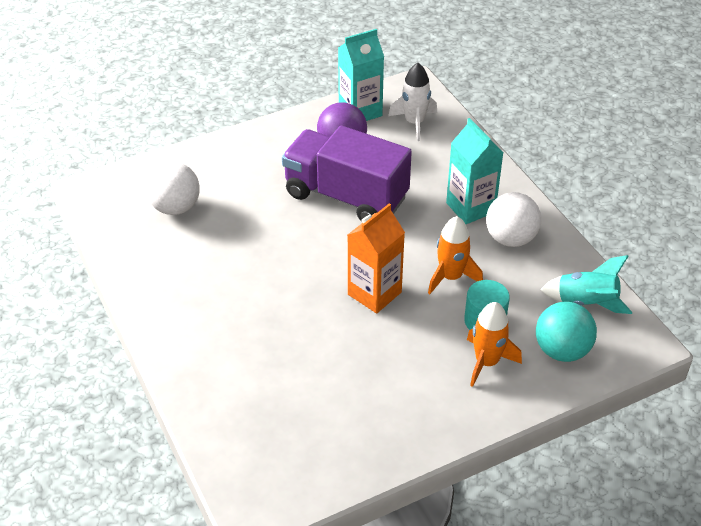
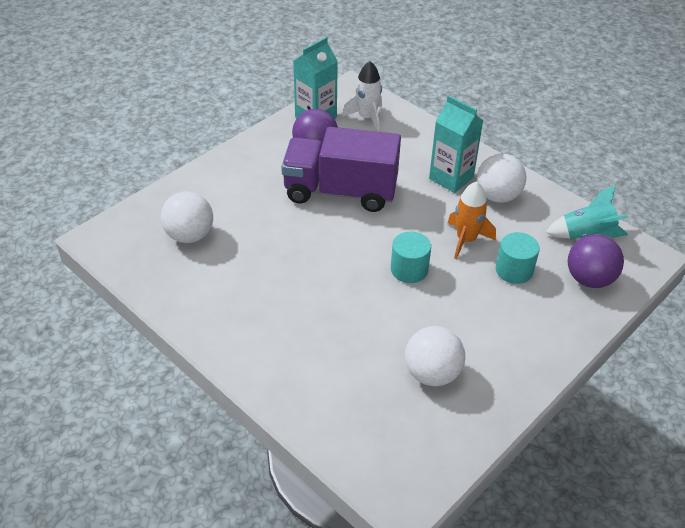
camera: 20 degrees left, 0 degrees up
orange carton [348,204,405,314] -> turquoise cylinder [391,231,431,283]
orange rocket [467,302,522,387] -> none
turquoise ball [536,302,597,362] -> purple ball [568,234,624,288]
none -> white ball [405,326,465,387]

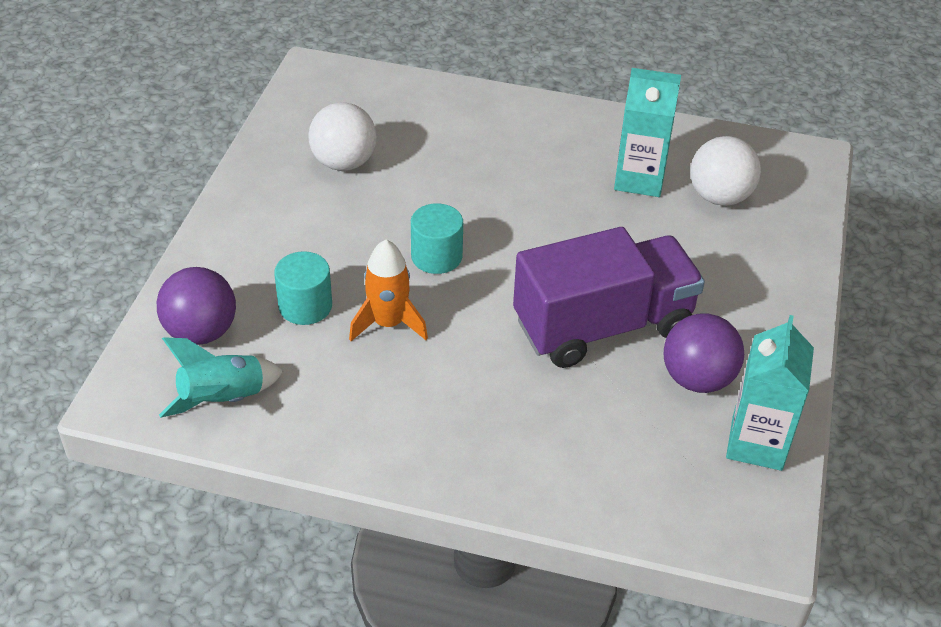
camera: 150 degrees right, 0 degrees up
white rocket [342,61,382,132] -> none
turquoise carton [429,95,483,193] -> turquoise carton moved to [614,68,681,197]
white ball [477,154,526,203] -> none

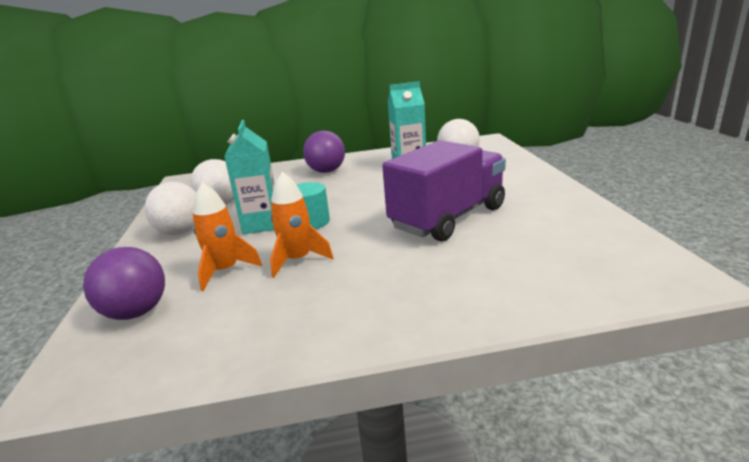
camera: 20 degrees left, 20 degrees down
turquoise rocket [159,337,283,418] -> none
turquoise cylinder [274,251,332,325] -> orange rocket [193,182,262,291]
purple ball [664,313,744,393] -> purple ball moved to [303,131,345,173]
turquoise carton [726,315,814,471] -> turquoise carton moved to [224,120,275,234]
none -> white ball [145,182,196,235]

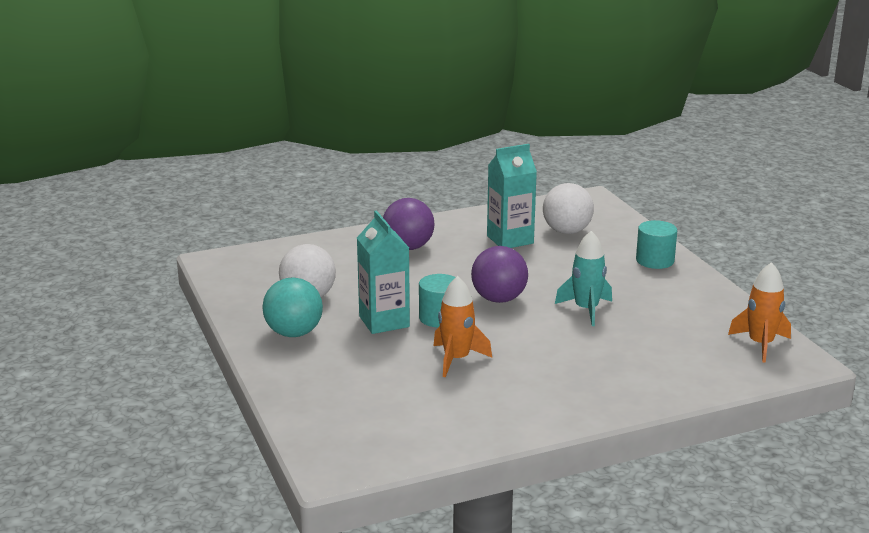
camera: 15 degrees left, 0 degrees up
purple ball [83,247,165,320] -> purple ball moved to [471,246,528,303]
white ball [145,182,196,235] -> turquoise ball [262,277,323,337]
orange rocket [193,182,262,291] -> orange rocket moved to [728,262,791,363]
purple truck [382,140,506,242] -> turquoise rocket [555,231,612,326]
none -> turquoise cylinder [636,220,677,269]

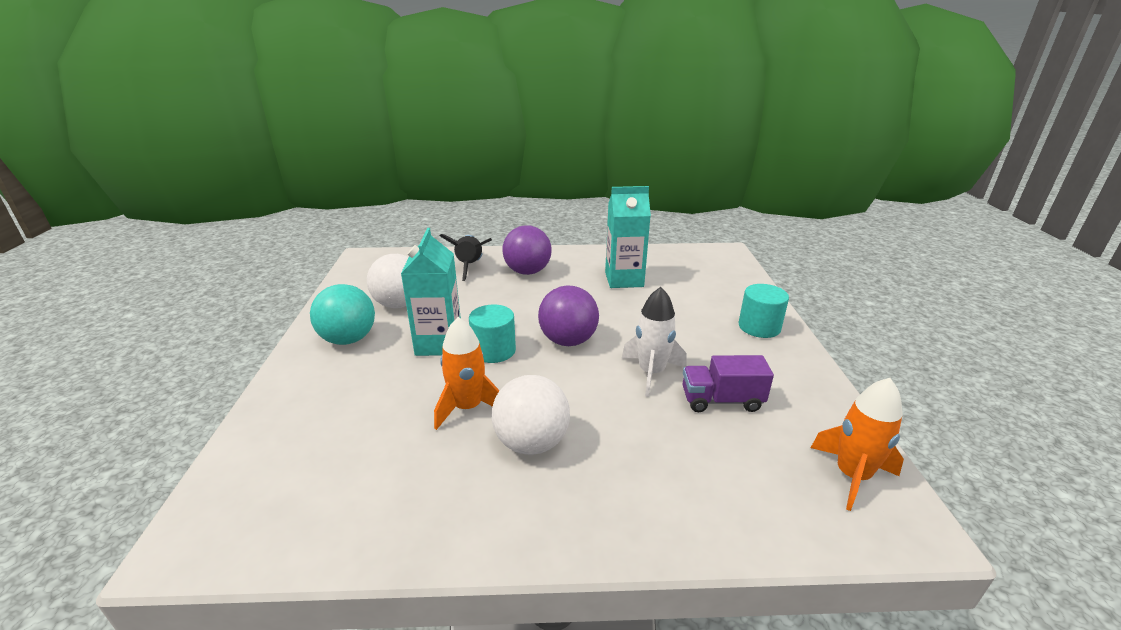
camera: 20 degrees right, 5 degrees up
white ball [543,183,594,234] -> white ball moved to [491,375,570,455]
turquoise rocket [555,231,612,326] -> white rocket [622,287,687,397]
none -> black rocket [440,234,492,281]
none -> purple truck [682,355,774,412]

